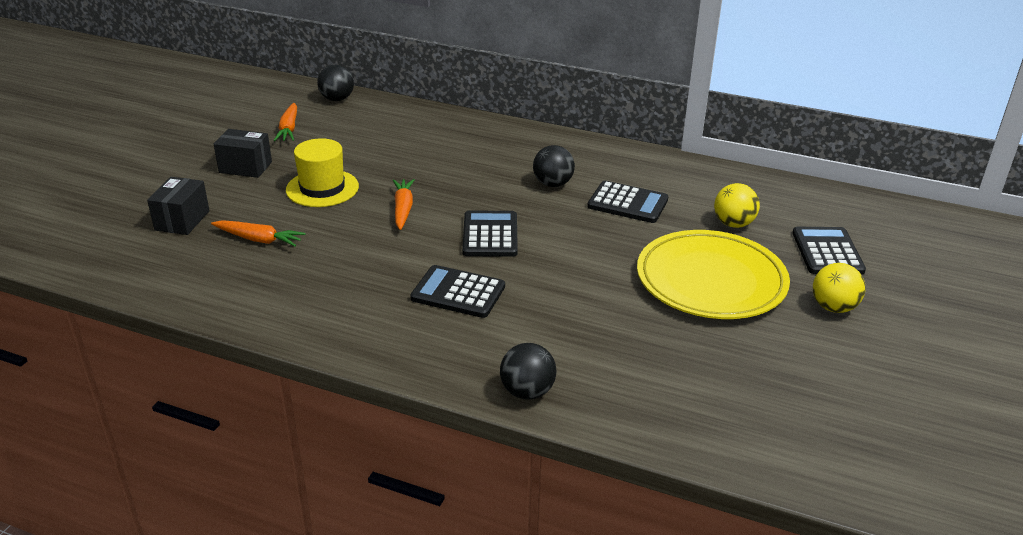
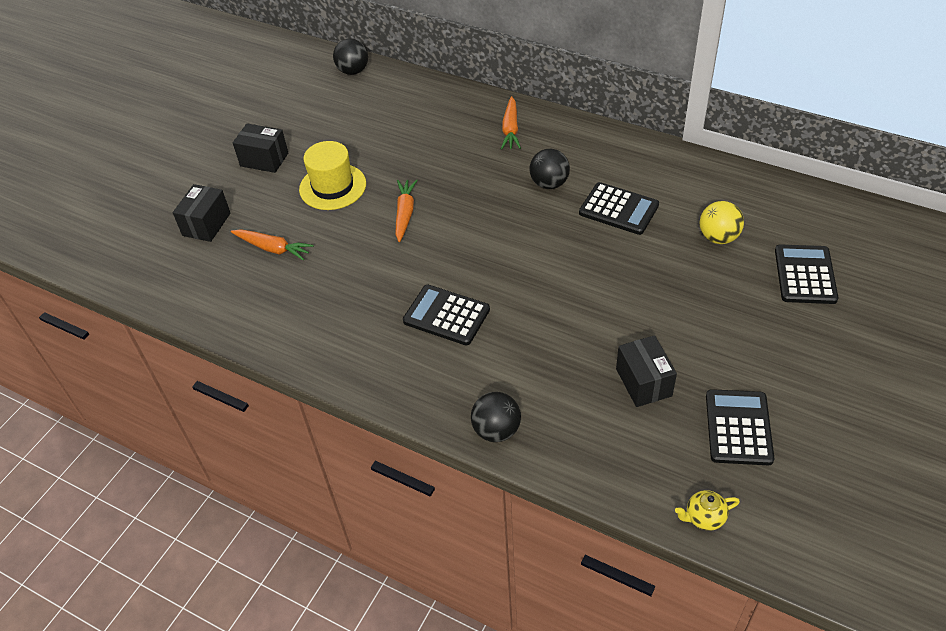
camera: 10 degrees right, 15 degrees up
orange carrot [273,103,297,141] -> orange carrot moved to [501,96,521,149]
black calculator [462,210,518,257] -> black calculator moved to [706,389,774,465]
yellow plate [637,230,790,319] -> none
yellow ball [813,263,865,313] -> none
none -> black box [616,335,677,407]
none -> yellow teapot [675,490,740,531]

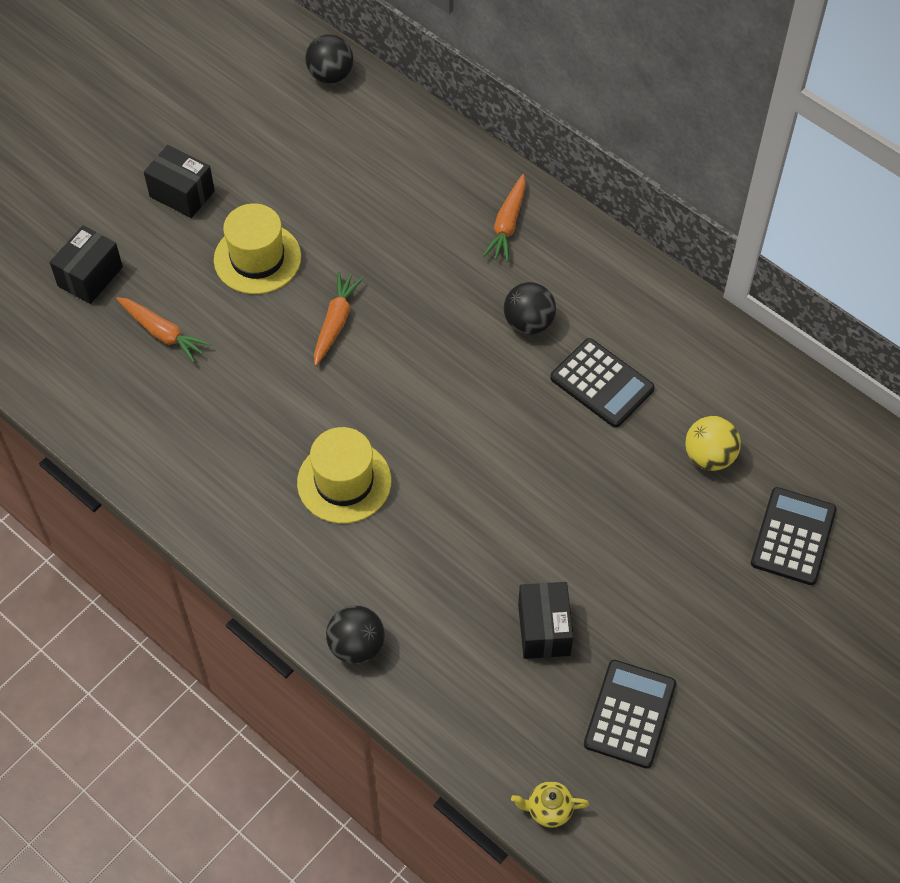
camera: 10 degrees right, 10 degrees up
black calculator [403,285,490,345] -> yellow hat [297,427,391,524]

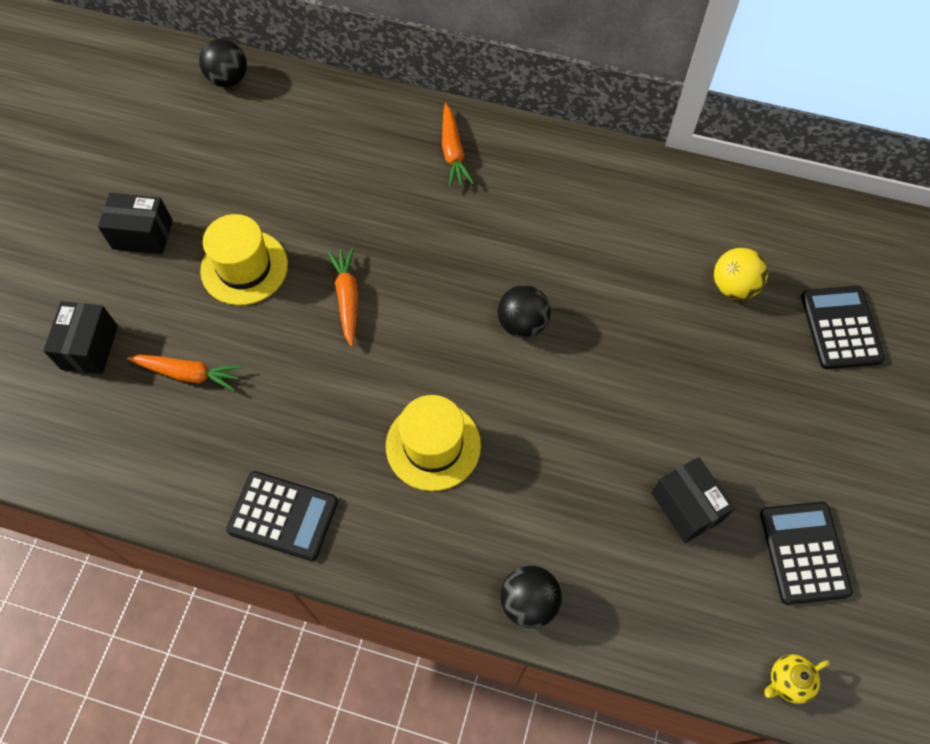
camera: 25 degrees left, 5 degrees up
black ball [504,282,556,335] -> black ball moved to [497,285,551,338]
black calculator [550,338,655,428] -> black calculator moved to [226,471,338,561]

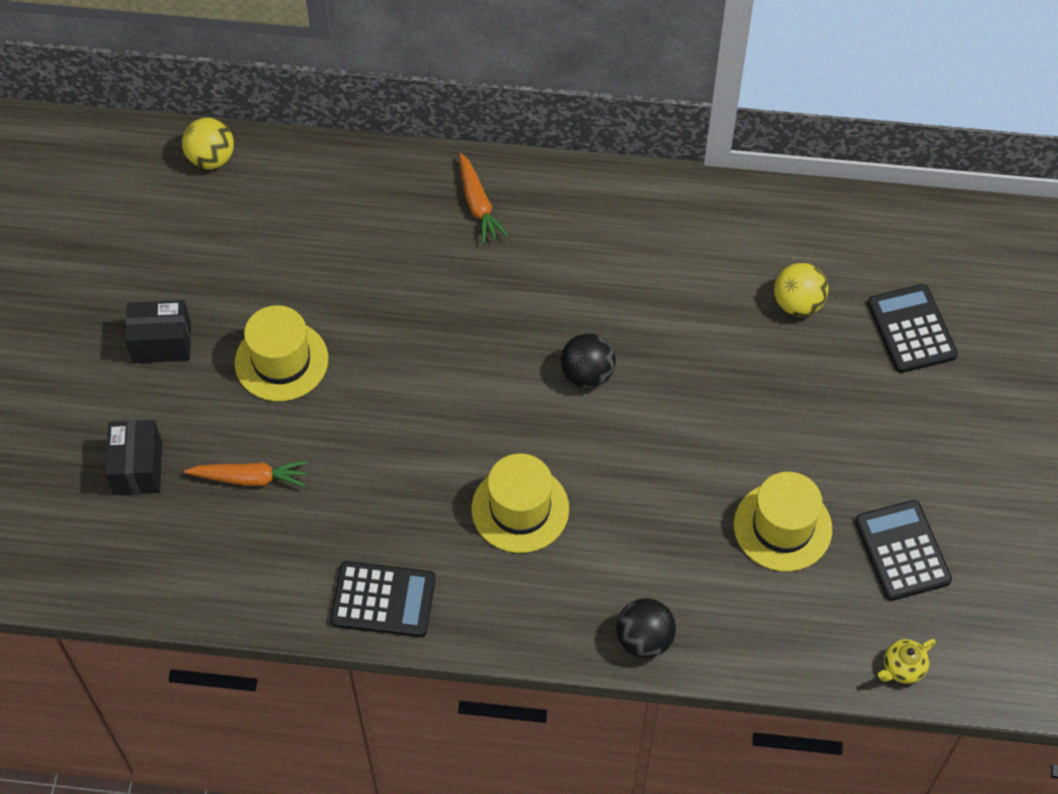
camera: 10 degrees left, 5 degrees down
black ball [199,38,247,87] -> yellow ball [182,118,234,169]
orange carrot [327,247,358,347] -> none
black box [651,457,735,543] -> yellow hat [734,472,832,571]

